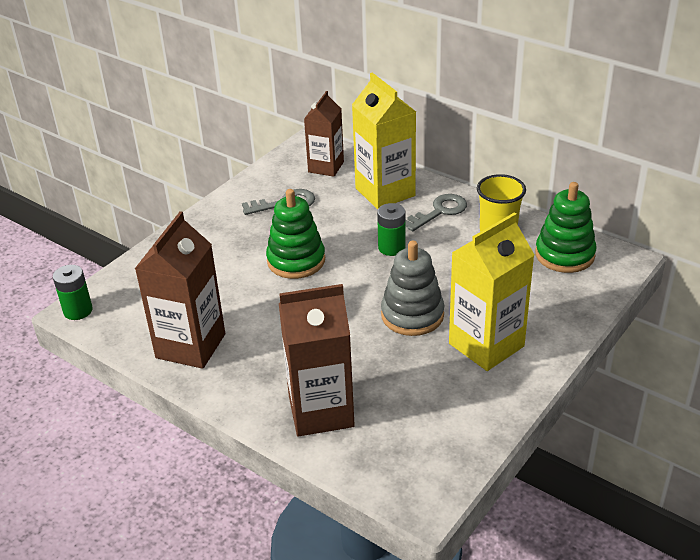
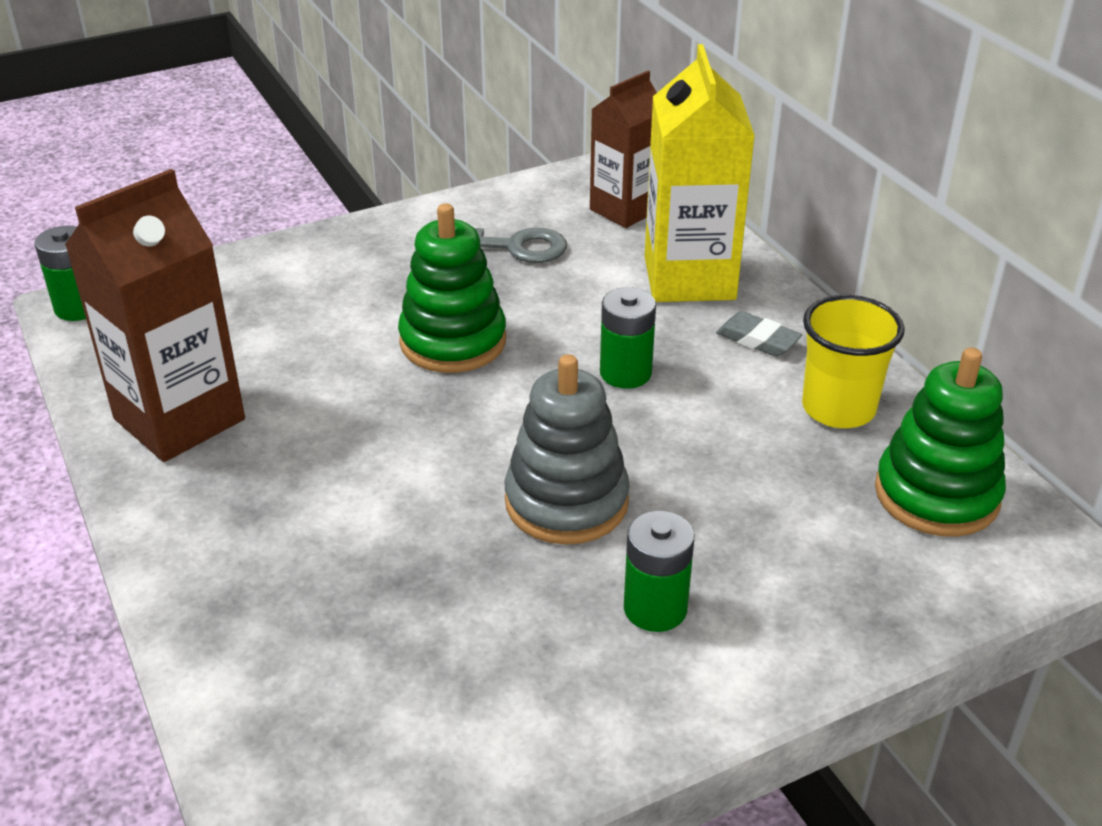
camera: 25 degrees right, 0 degrees up
brown carton [279,284,355,437] -> none
grey key [405,194,467,232] -> grey eraser [716,311,802,357]
yellow carton [449,213,535,371] -> green battery [624,511,694,632]

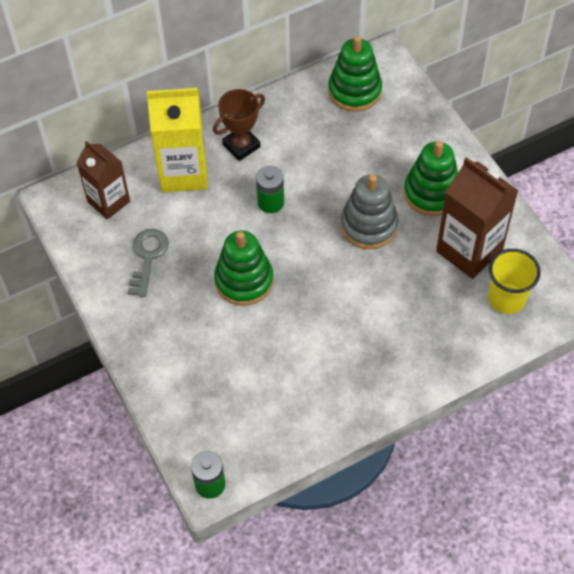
camera: 90 degrees left, 20 degrees up
brown carton [65,169,245,462] -> brown carton moved to [436,157,519,279]
green battery [624,511,694,632] -> green stacking toy [404,141,458,216]
grey eraser [716,311,802,357] -> brown trophy [213,89,265,161]
yellow cup [802,295,905,428] -> yellow cup moved to [488,249,541,314]

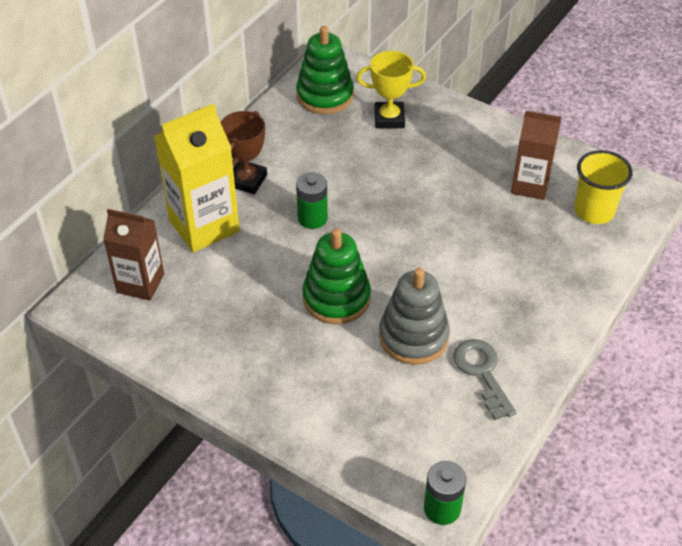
camera: 30 degrees left, 10 degrees down
grey key [128,229,169,297] -> grey key moved to [453,339,517,420]
grey stacking toy [340,174,399,249] -> grey stacking toy moved to [379,268,450,365]
green stacking toy [404,141,458,216] -> none
brown carton [436,157,519,279] -> brown carton [511,111,562,200], size x0.66
none -> yellow trophy [356,51,426,129]

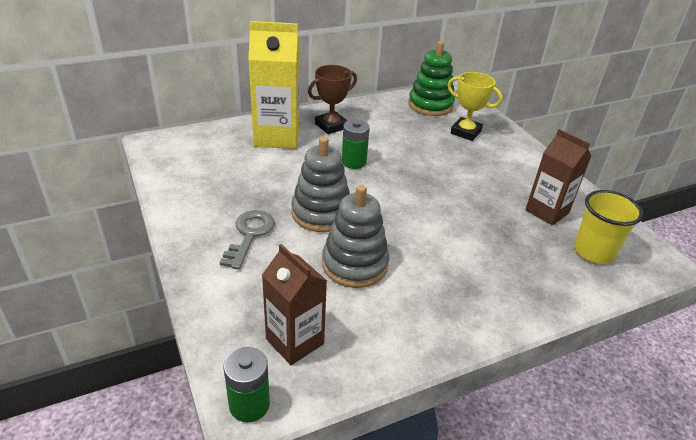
camera: 30 degrees right, 10 degrees down
brown carton [103,209,164,300] -> brown carton moved to [262,244,327,365]
green stacking toy [302,229,371,324] -> grey stacking toy [291,137,350,232]
grey key [453,339,517,420] -> grey key moved to [220,210,275,270]

